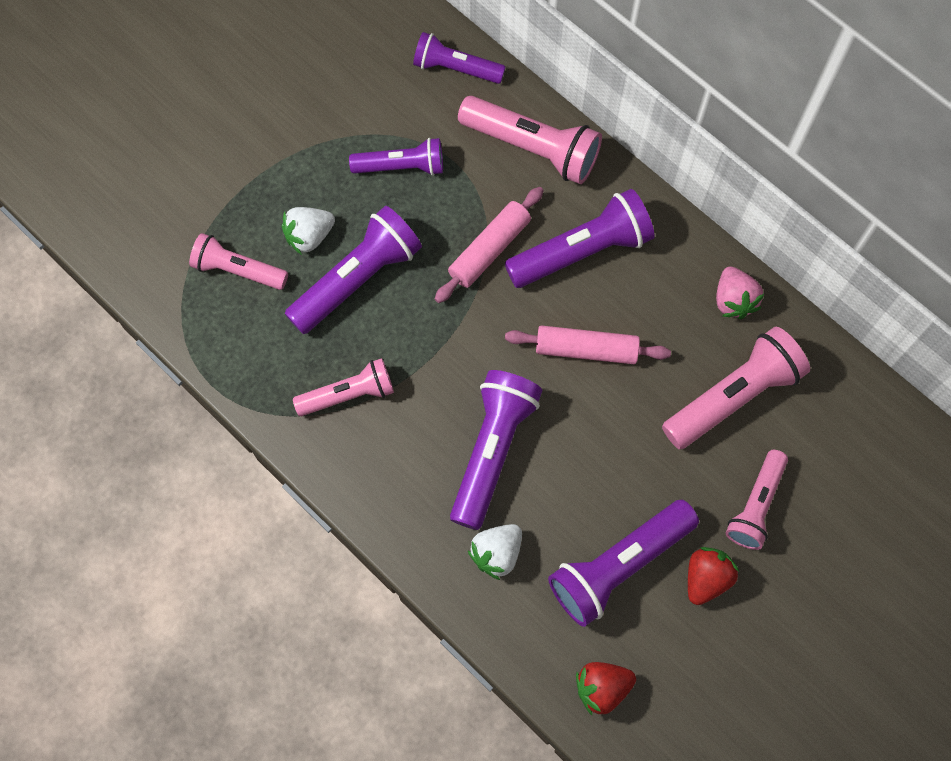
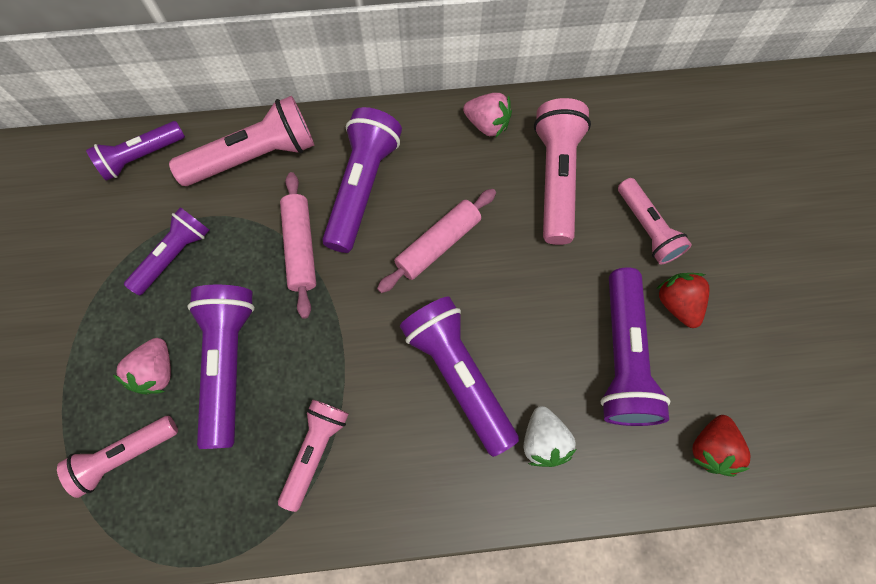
camera: 50 degrees left, 0 degrees up
white strawberry [282,207,335,255] -> pink strawberry [113,338,171,395]

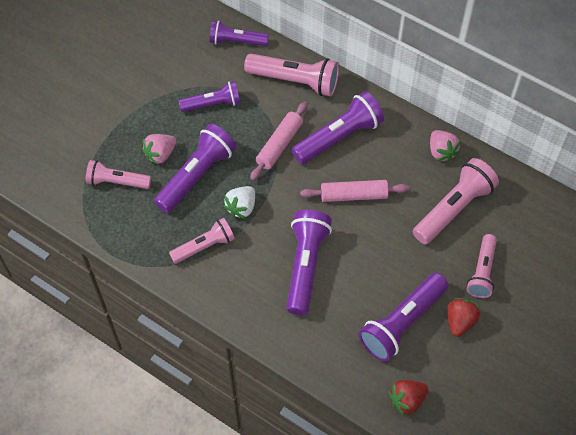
camera: 40 degrees right, 10 degrees down
white strawberry [524,406,577,467] -> white strawberry moved to [223,186,255,219]

